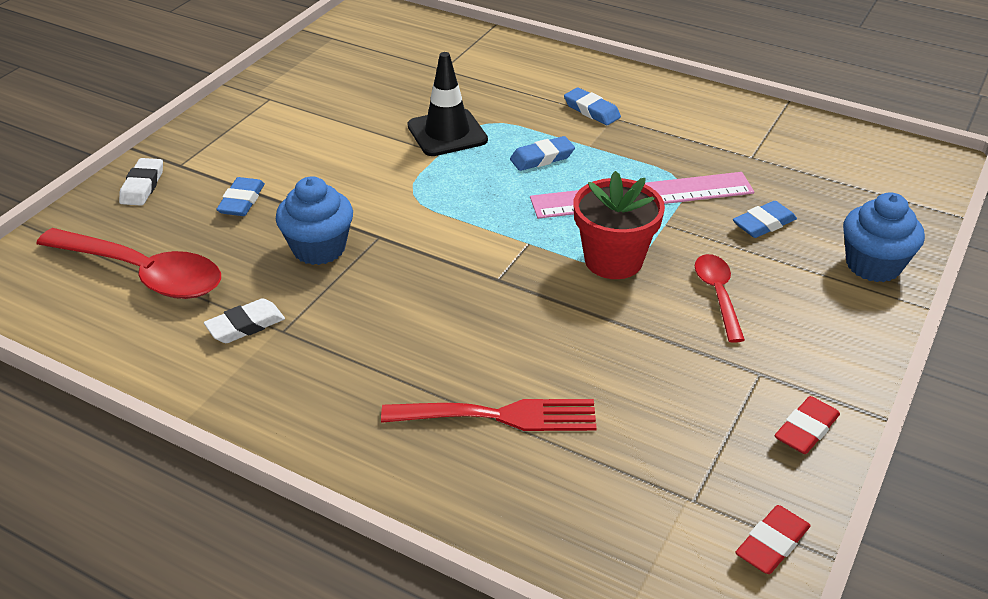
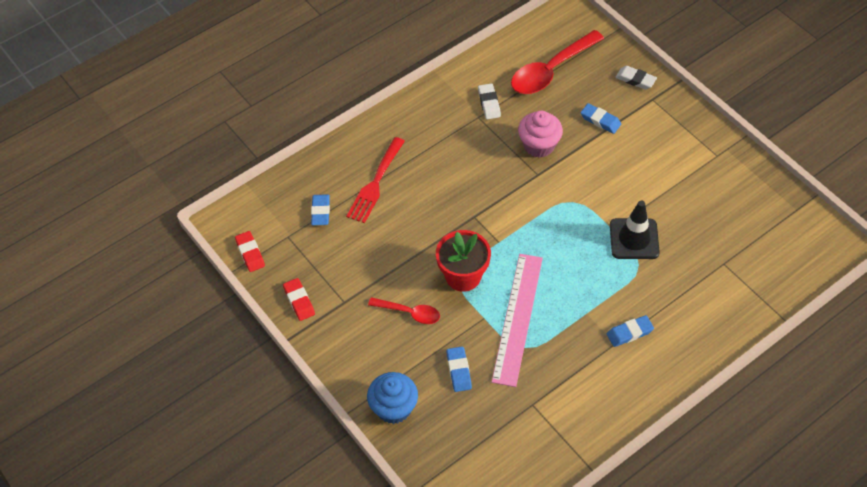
camera: 115 degrees right, 15 degrees up
blue cupcake [276,176,353,265] -> pink cupcake [518,111,563,158]
blue eraser [510,136,575,171] -> blue eraser moved to [311,194,330,225]

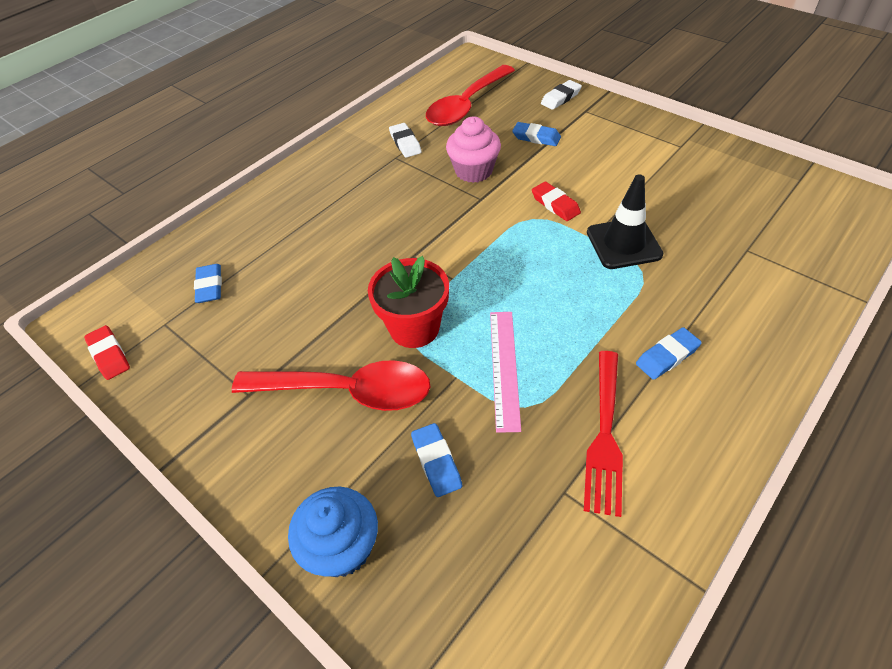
camera: 10 degrees left, 5 degrees down
red eraser [283,278,315,321] -> red eraser moved to [532,181,581,221]
red fork [346,137,405,223] -> red fork moved to [584,351,623,517]
red spoon [368,297,440,324] -> red spoon [231,360,430,411], size x1.82
pink ruler [491,254,543,387] -> pink ruler [490,312,521,433], size x0.66
white eraser [615,66,657,90] -> white eraser turned 60 degrees counterclockwise [541,80,582,110]

